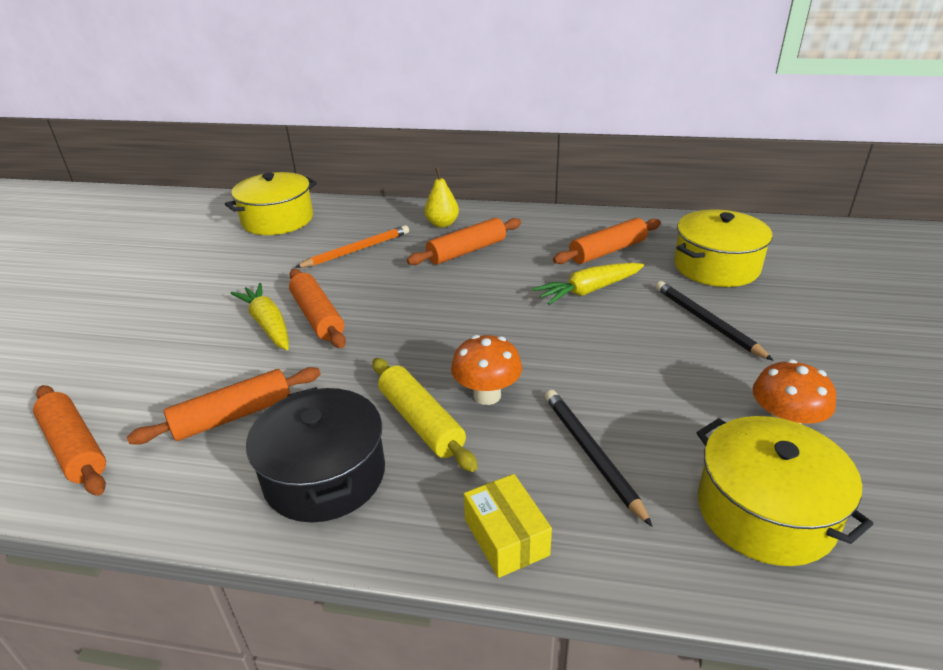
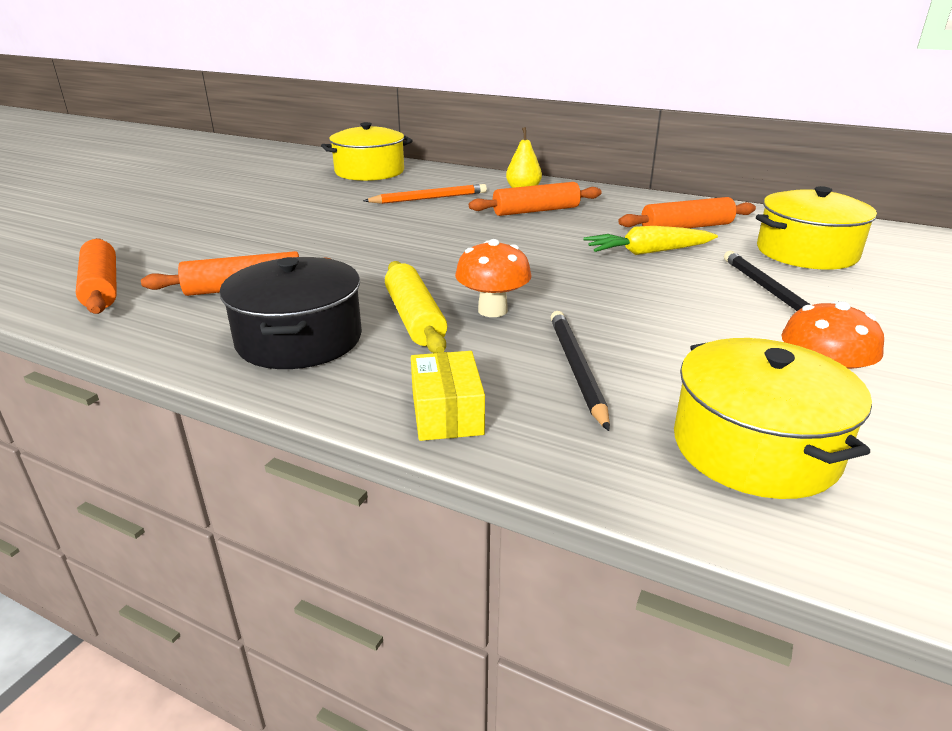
camera: 15 degrees right, 5 degrees down
yellow carrot [230,283,289,350] -> none
orange rolling pin [289,269,346,348] -> none

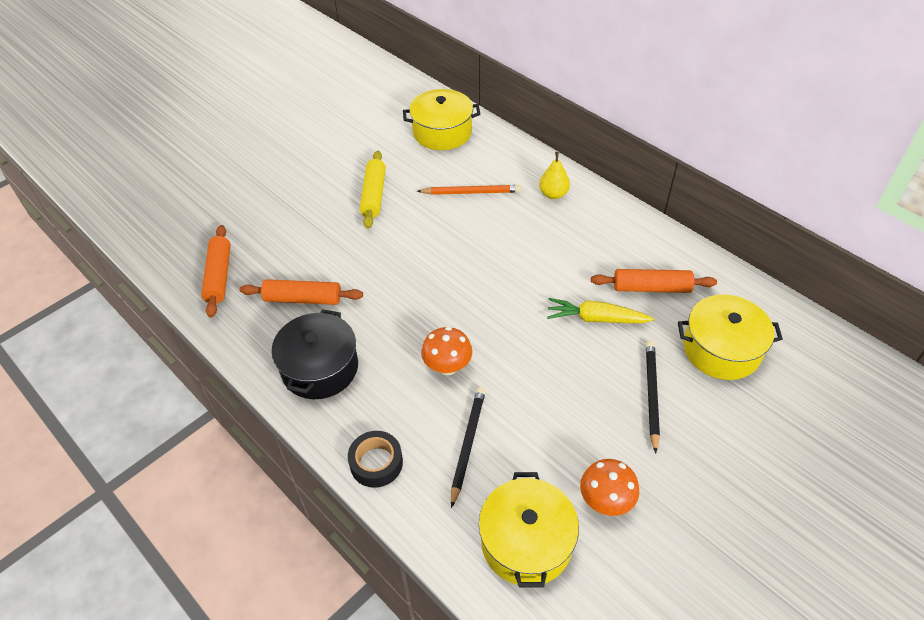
camera: 20 degrees right, 20 degrees up
yellow rolling pin [385,261,447,353] -> yellow rolling pin moved to [360,151,386,229]
yellow box [411,351,485,441] -> black tape [348,431,403,488]
orange rolling pin [469,182,602,216] -> none

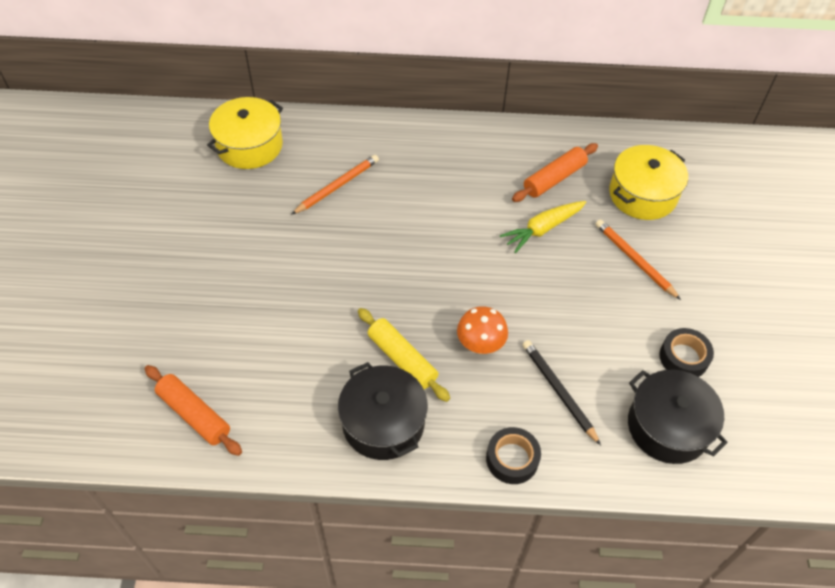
camera: 45 degrees left, 5 degrees up
orange rolling pin [239,279,363,305] -> none
yellow rolling pin [360,151,386,229] -> yellow rolling pin moved to [358,308,450,402]
yellow pot [479,472,579,588] -> black pot [628,370,728,464]
yellow pear [539,152,570,199] -> none
orange mushroom [580,459,639,516] -> black tape [659,328,714,377]
black pencil [646,341,660,454] -> orange pencil [596,219,681,300]

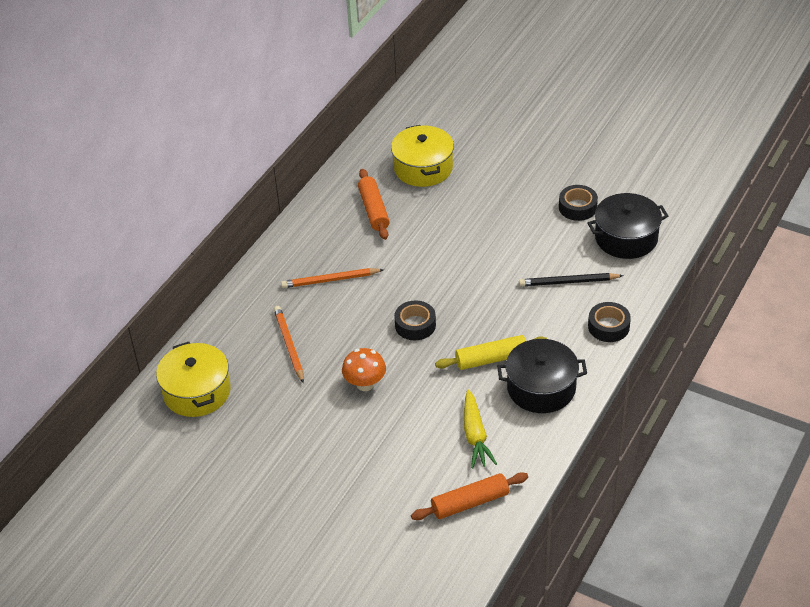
camera: 60 degrees left, 10 degrees down
orange mushroom [457,306,508,354] -> orange mushroom moved to [342,348,386,391]
yellow carrot [500,201,586,253] -> yellow carrot moved to [464,389,497,468]
orange pencil [596,219,681,300] -> orange pencil moved to [281,268,384,288]
none -> black tape [394,300,436,340]

